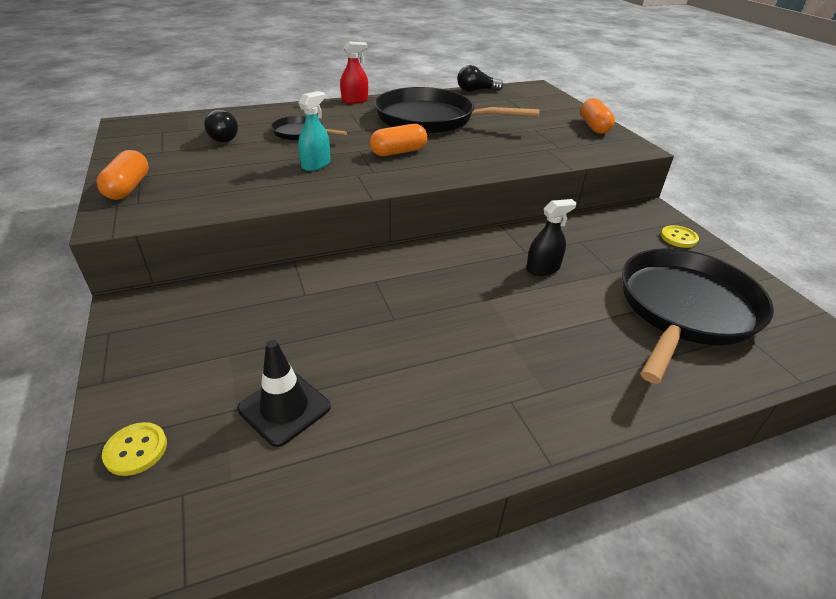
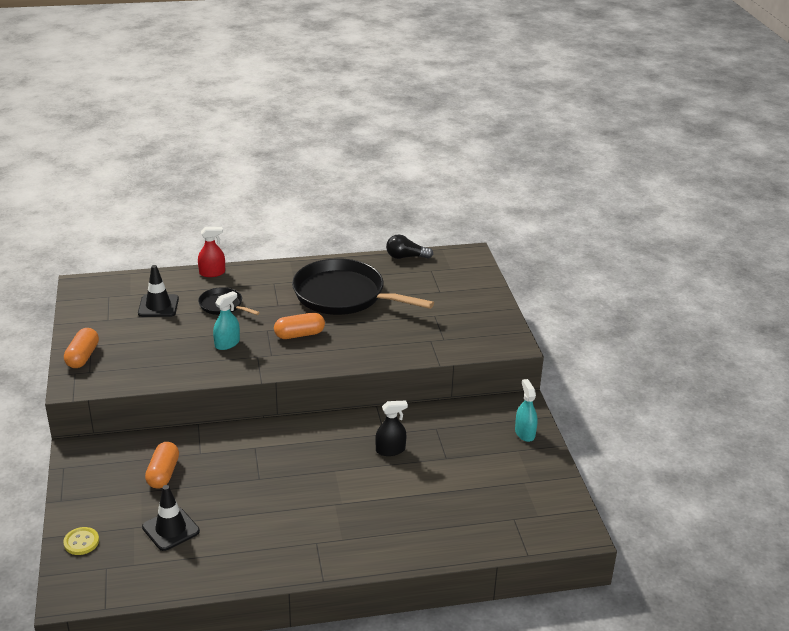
camera: 10 degrees right, 5 degrees down
black light bulb [204,109,238,143] -> black traffic cone [138,265,179,317]
red spray bottle [340,41,368,104] -> red spray bottle moved to [198,227,225,277]
orange capsule [580,98,615,134] -> orange capsule moved to [145,442,179,488]
black pan [622,248,774,384] -> none
yellow button [661,225,699,248] -> turquoise spray bottle [515,379,538,442]

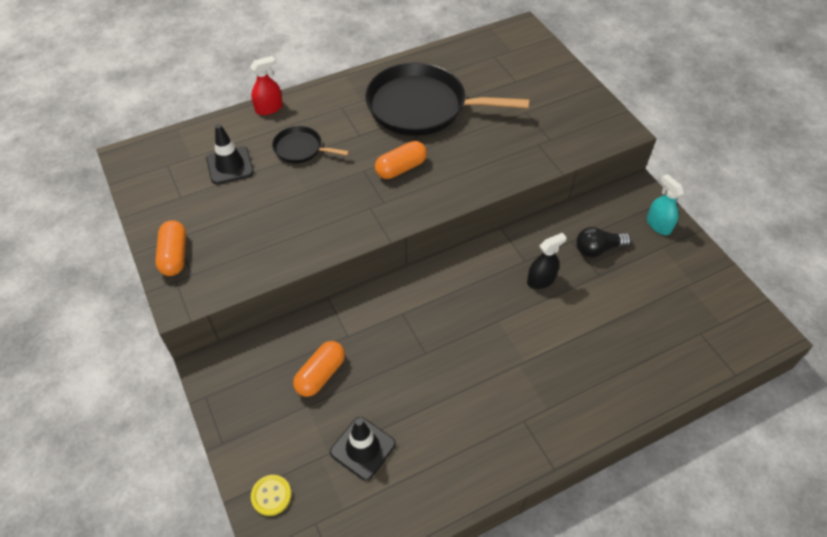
camera: 15 degrees left, 20 degrees up
orange capsule [145,442,179,488] -> orange capsule turned 45 degrees clockwise [293,341,345,397]
turquoise spray bottle [213,291,240,350] -> none
black light bulb [386,235,433,259] -> black light bulb moved to [576,227,631,257]

